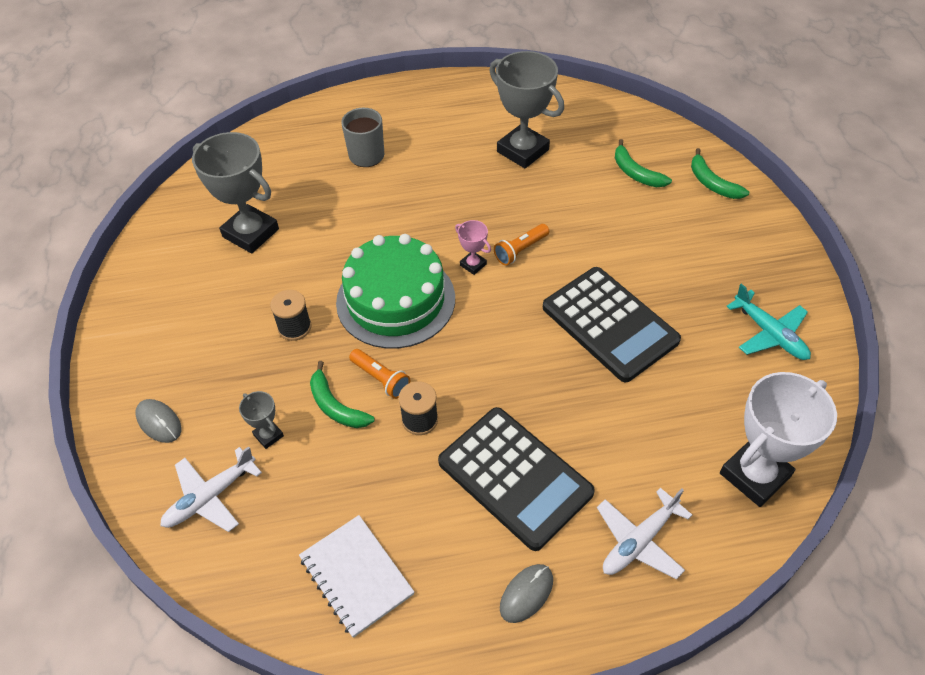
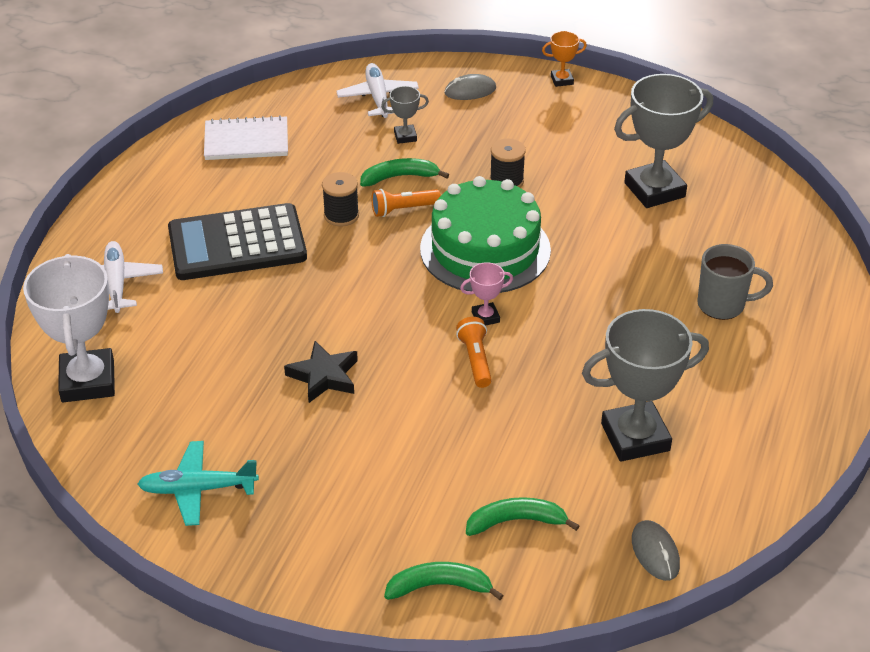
camera: 120 degrees right, 10 degrees down
grey mouse [500,564,553,623] -> grey mouse moved to [632,520,680,581]
black calculator [543,267,681,382] -> black star [284,341,358,403]
none -> orange trophy [542,31,587,87]

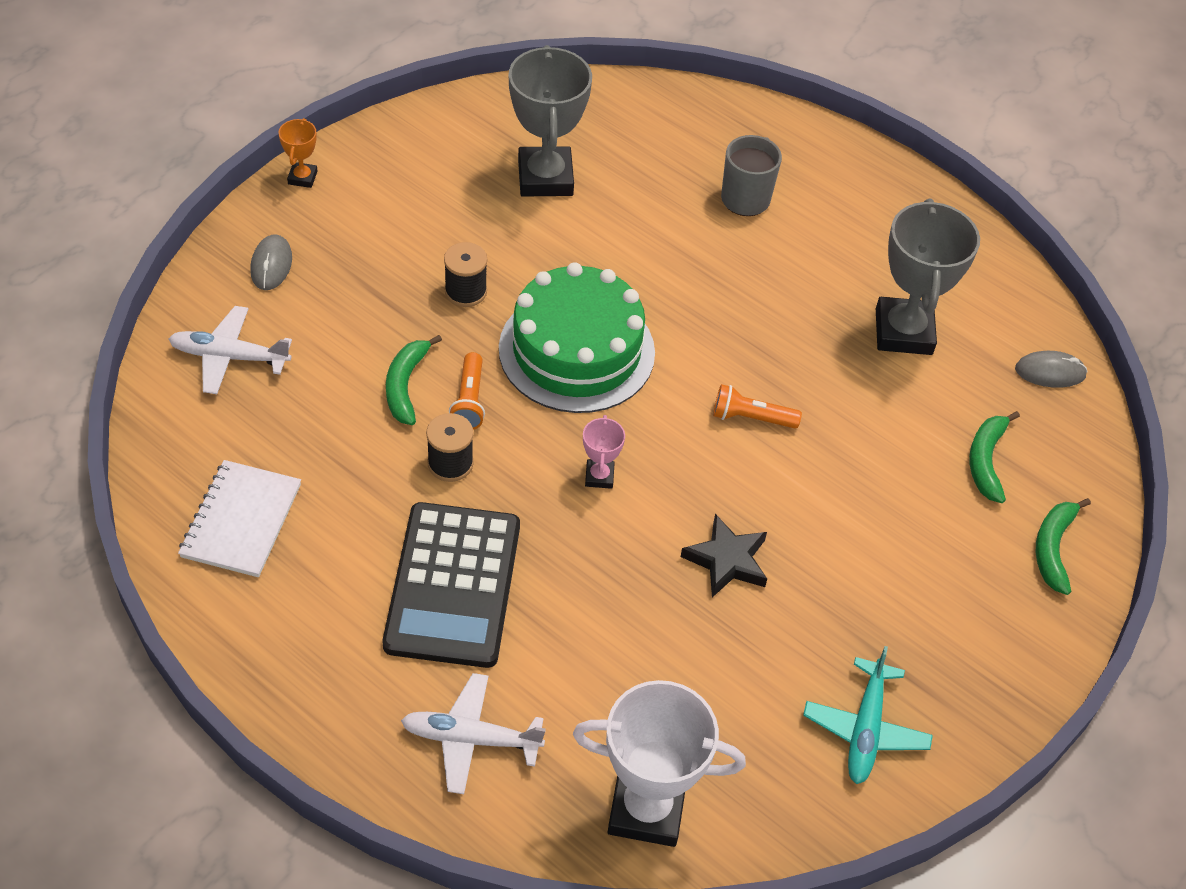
camera: 75 degrees left, 10 degrees up
grey trophy [381,86,429,144] -> none
pink trophy [460,262,513,326] -> pink trophy moved to [583,415,625,489]

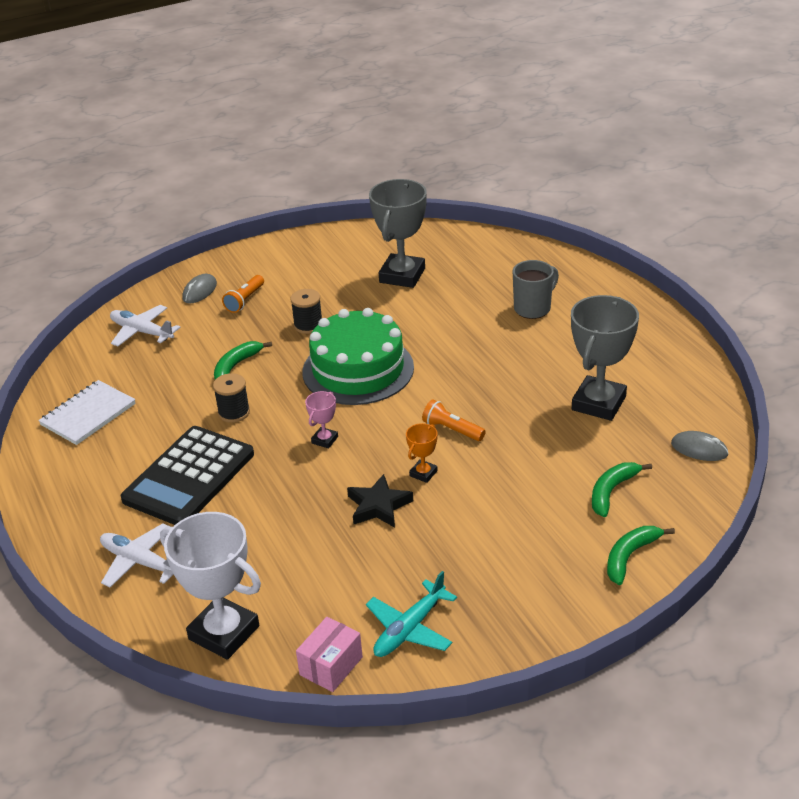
camera: 30 degrees right, 15 degrees down
orange trophy [278,118,317,188] -> orange trophy moved to [406,423,438,483]
orange flashlight [449,352,485,430] -> orange flashlight moved to [222,275,264,313]
none -> pink box [296,617,363,692]

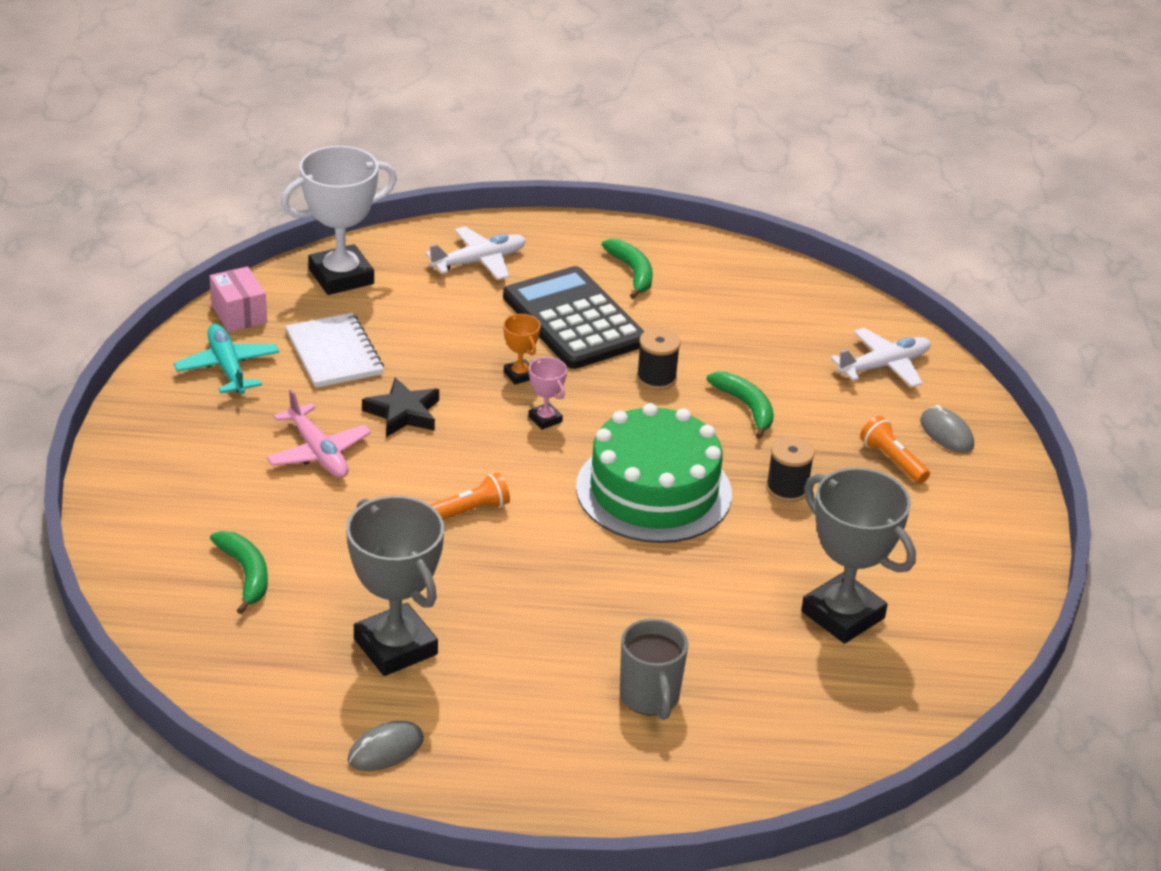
camera: 115 degrees right, 0 degrees up
white notebook [38,380,136,445] -> white notebook moved to [285,313,384,388]
orange trophy [406,423,438,483] -> orange trophy moved to [503,314,541,385]
green banana [607,526,675,585] -> green banana moved to [602,239,653,299]
grey mouse [671,431,729,461] -> grey mouse moved to [348,721,424,771]
none -> pink plane [266,389,371,478]

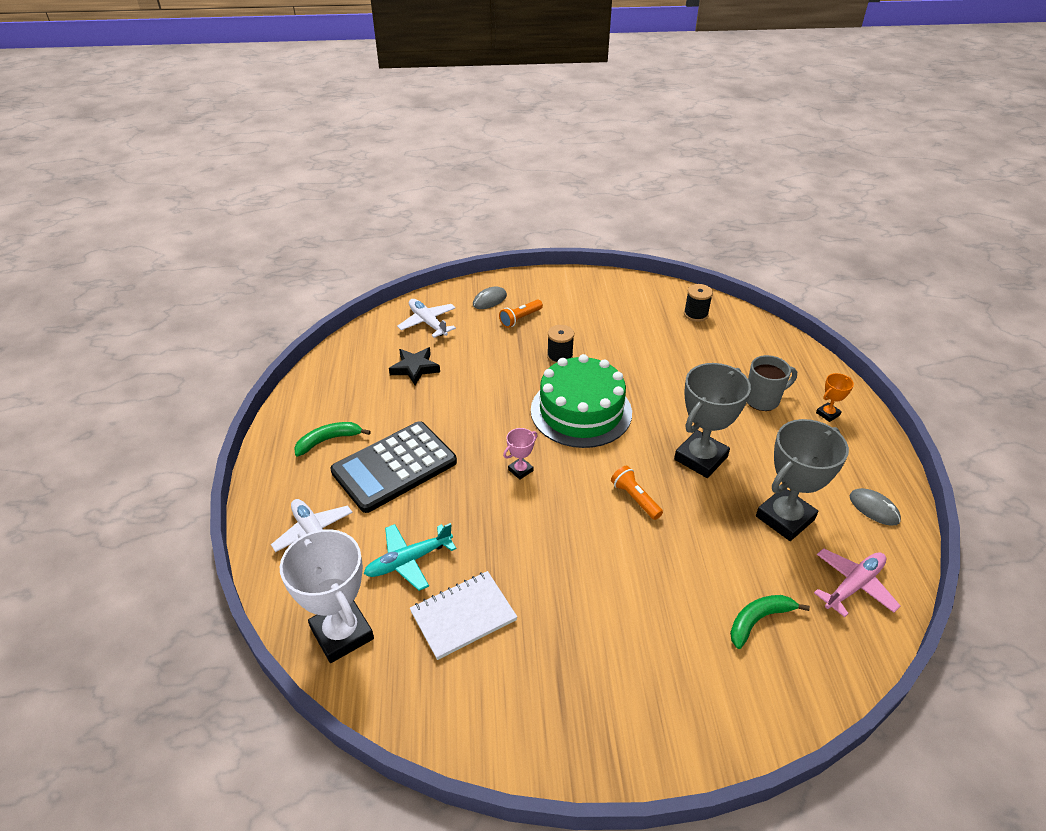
camera: 95 degrees left, 5 degrees up
turquoise plane [174,324,279,394] -> turquoise plane moved to [364,523,456,591]
pink box [210,266,267,332] -> none
pink plane [266,389,371,478] -> pink plane moved to [814,548,900,617]
black star [362,378,439,437] -> black star moved to [389,347,440,385]
orange trophy [503,314,541,385] -> orange trophy moved to [816,373,854,422]
black spool [637,328,680,390] -> black spool moved to [684,284,713,322]
green banana [706,372,774,439] -> none
grey trophy [801,468,916,644] -> grey trophy moved to [674,363,751,478]

